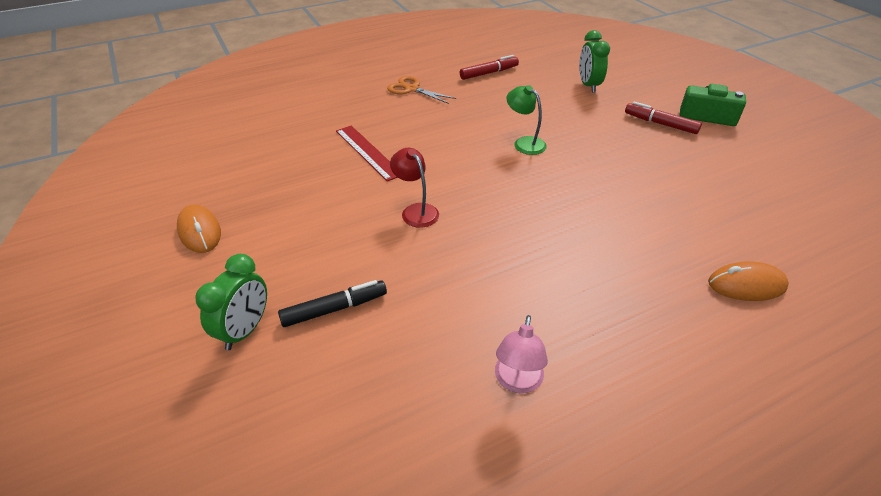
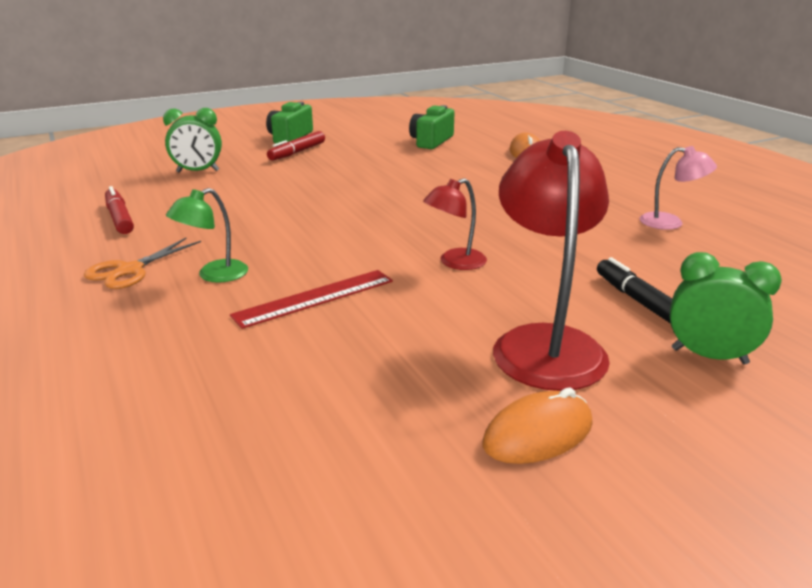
camera: 90 degrees left, 15 degrees down
green lamp [507,85,547,155] -> green lamp moved to [166,188,248,283]
none -> green camera [409,105,455,149]
none -> red lamp [493,131,610,391]

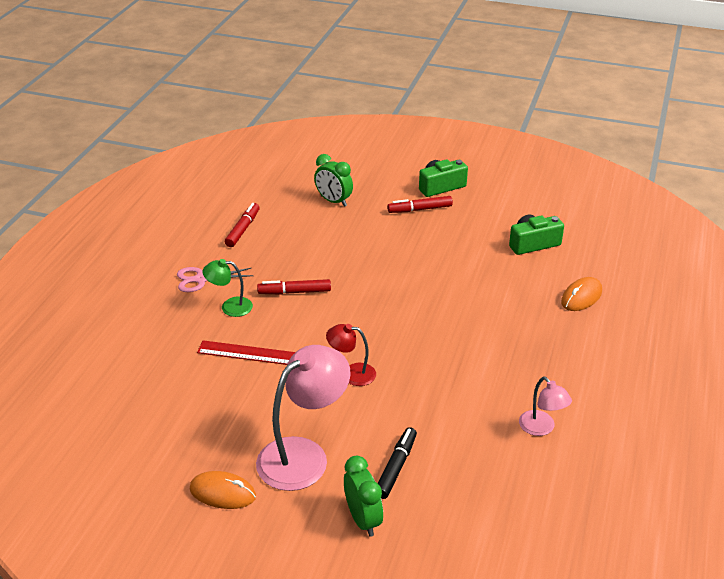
camera: 45 degrees right, 10 degrees up
orange scissors [84,238,201,289] -> pink scissors [177,267,253,292]
red lamp [493,131,610,391] -> pink lamp [256,345,350,491]
none -> red marker [257,279,331,295]

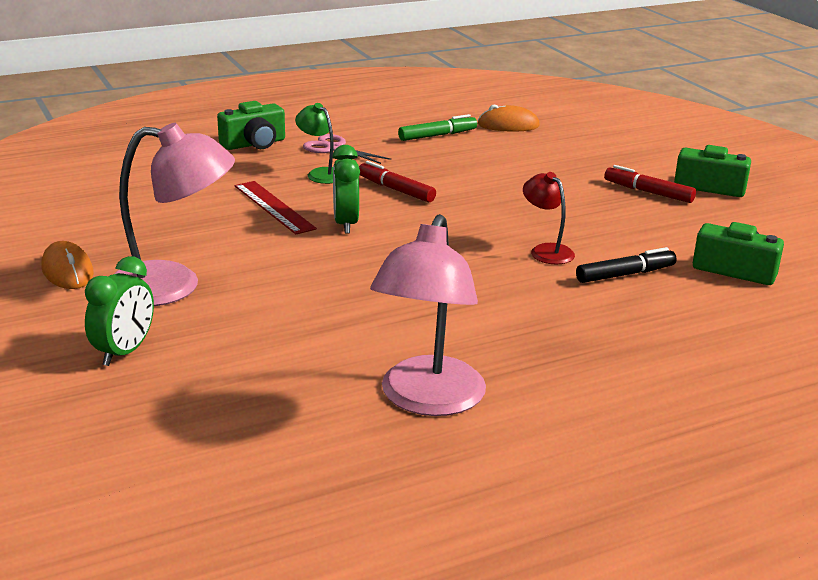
camera: 45 degrees right, 10 degrees down
red marker [225,203,260,247] -> green marker [398,114,477,141]
green clock [314,154,353,207] -> green clock moved to [332,145,360,234]
red lamp [326,324,376,386] -> red lamp moved to [523,172,575,264]
black marker [377,427,417,499] -> black marker moved to [576,247,676,283]
pink lamp [519,377,572,436] -> pink lamp [370,214,486,416], size x1.92
orange mouse [561,277,602,311] -> orange mouse moved to [478,104,540,132]
none -> green camera [217,101,285,150]

